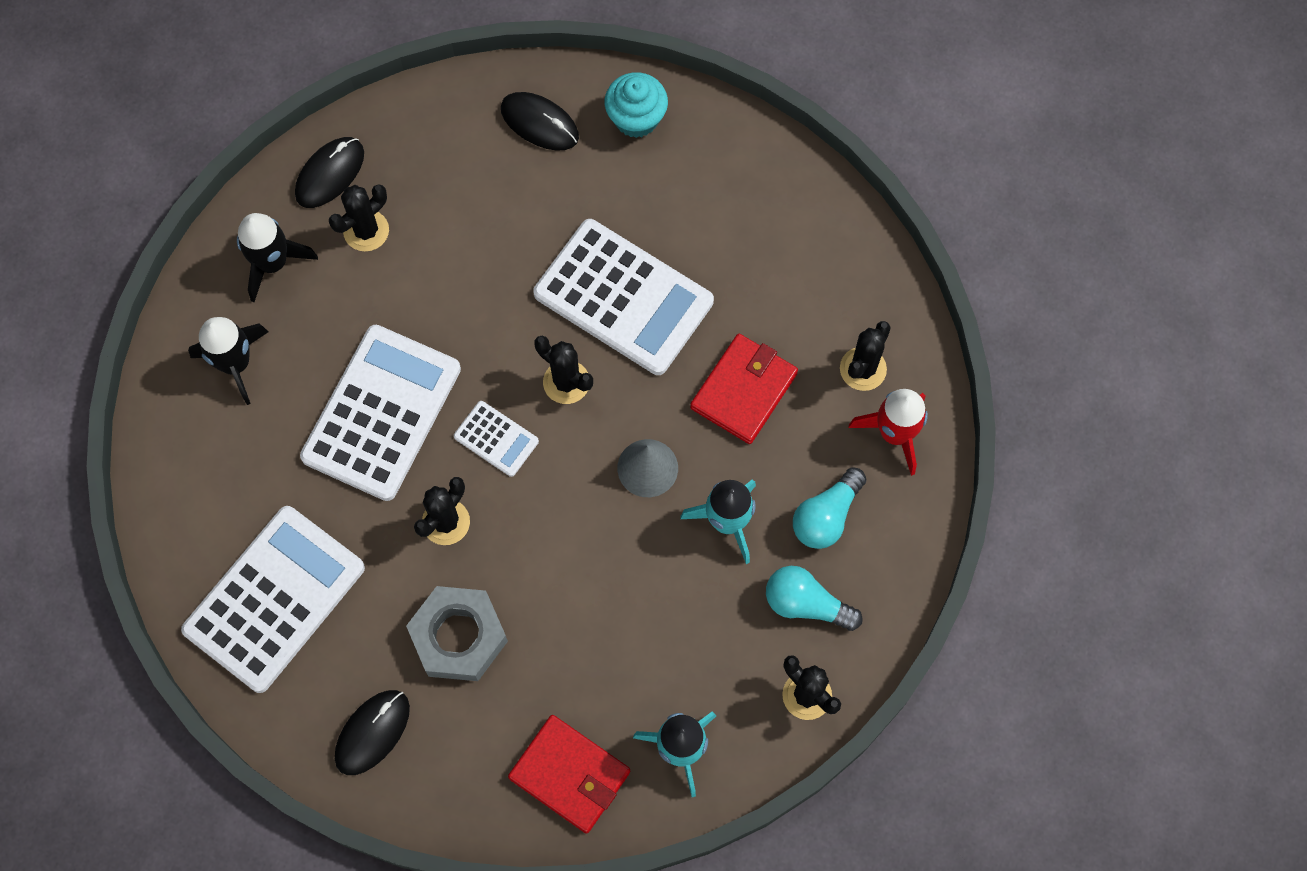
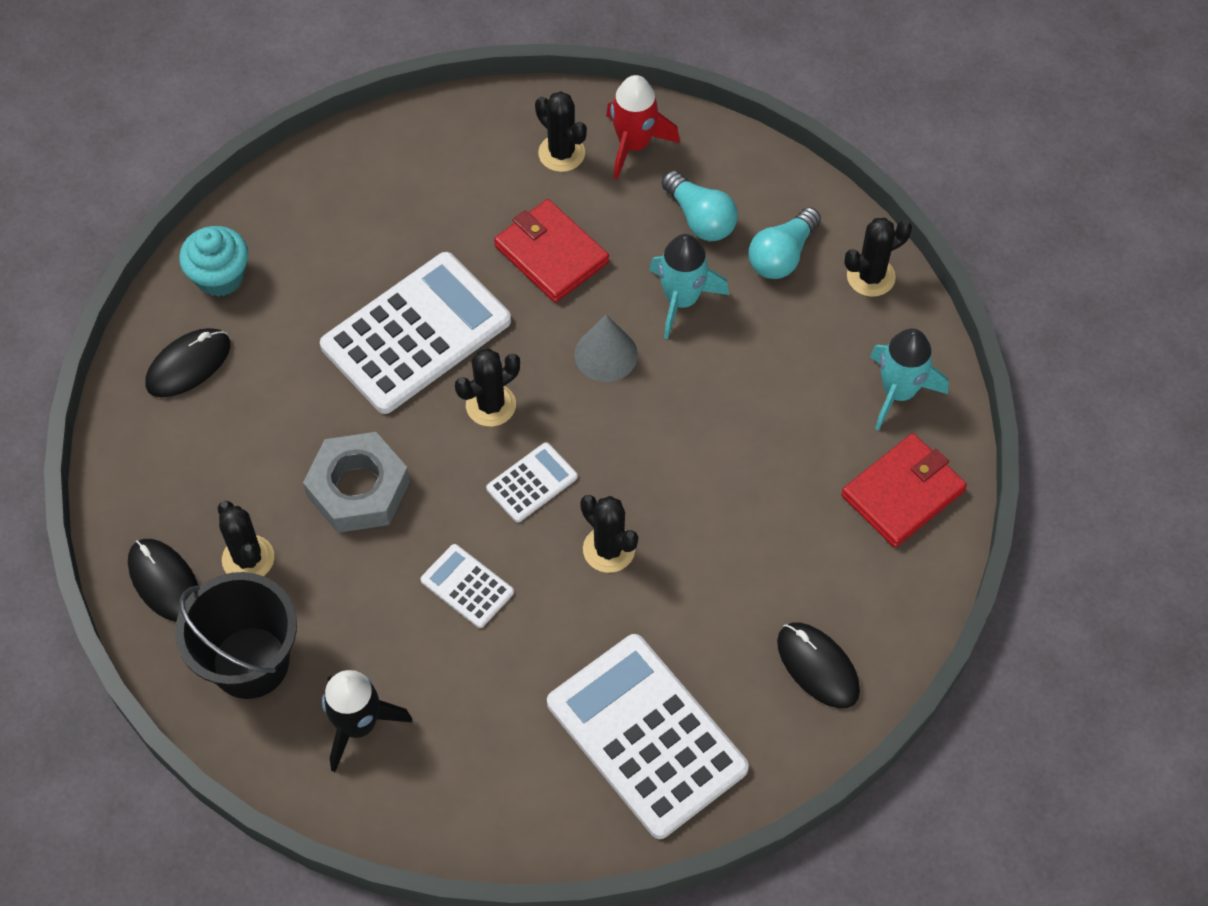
camera: 75 degrees left, 10 degrees down
black rocket [237,213,318,302] -> black bucket [175,572,297,699]
white calculator [300,325,461,501] -> white calculator [421,544,514,628], size x0.46
grey nut [406,586,508,681] -> grey nut moved to [303,432,410,533]

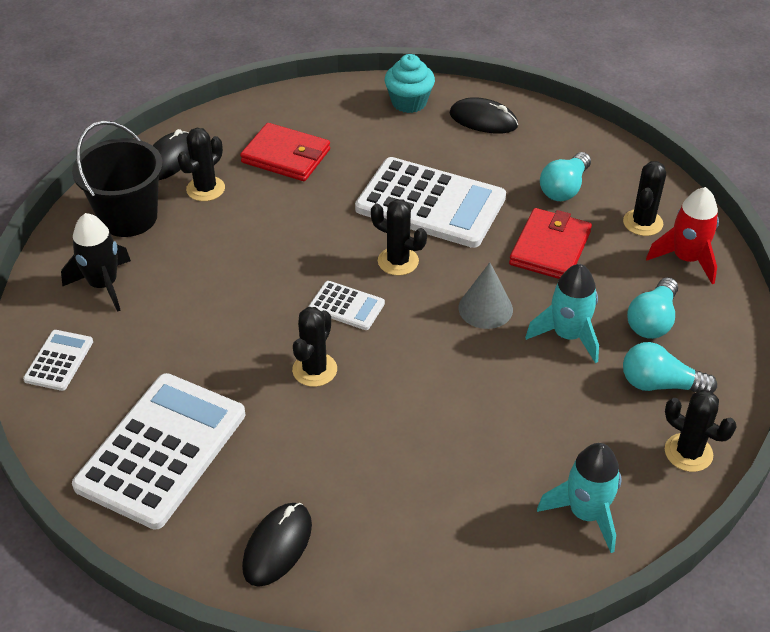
camera: 65 degrees right, 15 degrees down
black mouse [145,328,231,397] -> black mouse moved to [450,97,518,133]
grey nut [303,432,410,533] -> none
white calculator [421,544,514,628] -> white calculator moved to [23,330,93,391]
red wallet [841,433,967,548] -> red wallet moved to [240,123,330,181]
none -> turquoise light bulb [540,152,591,201]

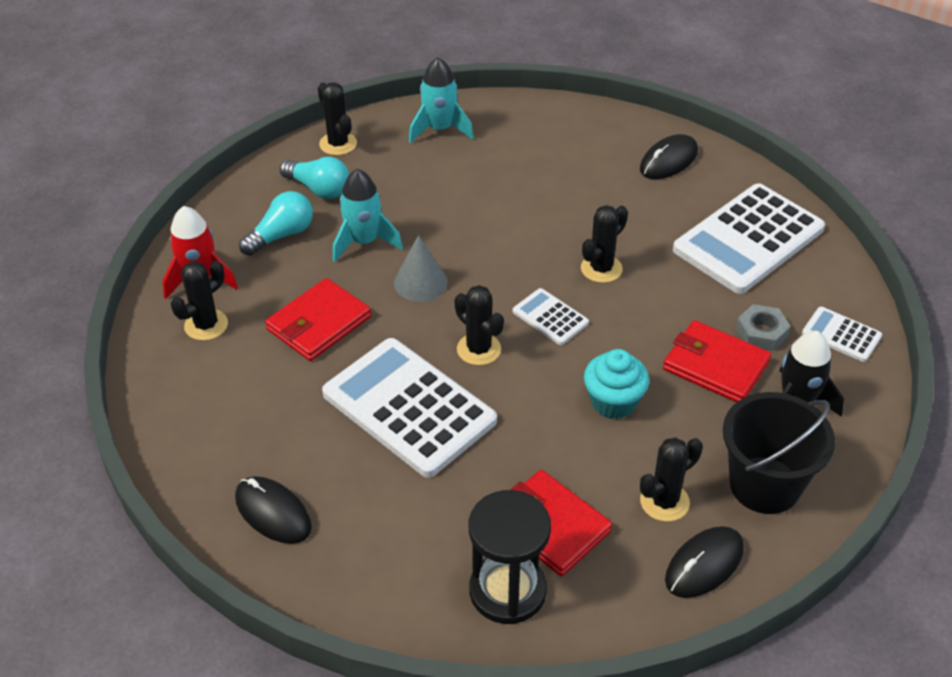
camera: 160 degrees left, 0 degrees up
white calculator [23,330,93,391] -> white calculator turned 90 degrees clockwise [802,307,882,362]
turquoise cupcake [385,54,435,113] -> turquoise cupcake moved to [584,349,649,419]
turquoise light bulb [540,152,591,201] -> none
none -> black hourglass [469,490,551,624]
none -> red wallet [663,320,771,402]
none -> grey nut [736,304,791,351]

